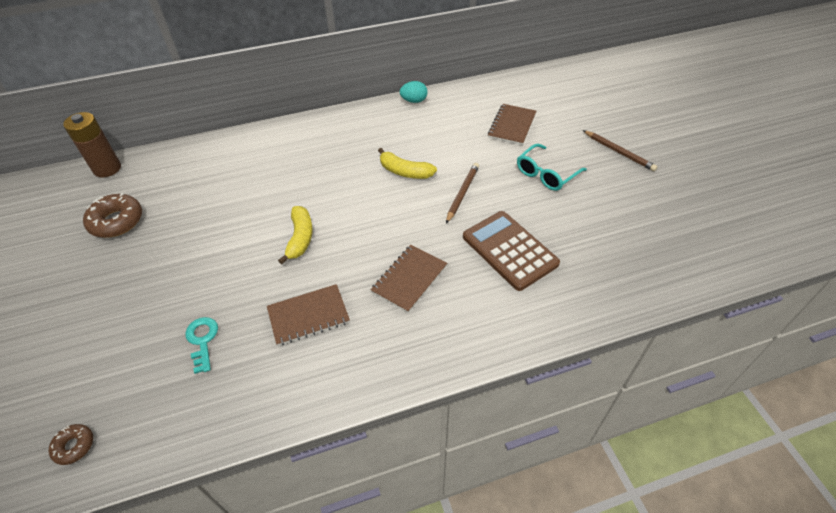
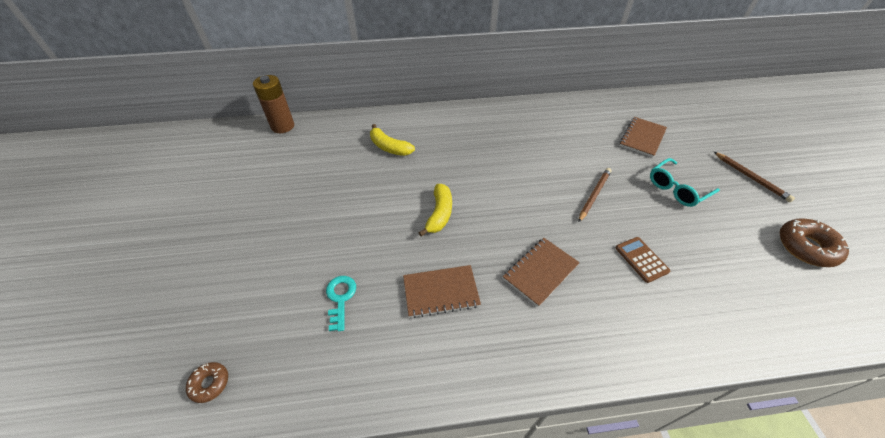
camera: 10 degrees right, 0 degrees up
brown donut [83,193,142,238] -> brown donut moved to [780,218,850,267]
yellow banana [378,148,437,179] -> yellow banana moved to [370,124,415,156]
turquoise egg [400,81,427,103] -> none
brown calculator [463,211,560,291] -> brown calculator [616,237,670,283], size x0.54

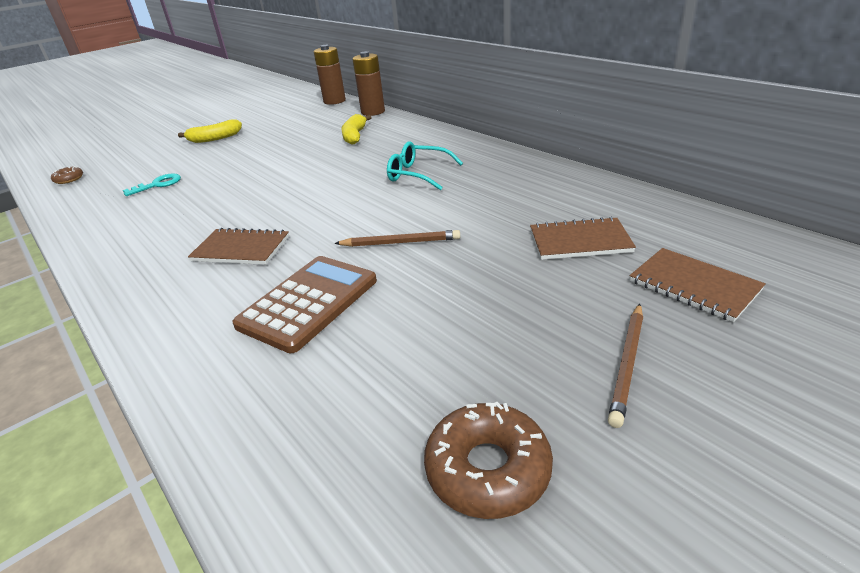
camera: 60 degrees right, 15 degrees down
brown notebook [403,265,481,318] -> brown notebook moved to [630,248,766,322]
yellow banana [419,184,452,237] -> yellow banana moved to [178,119,242,143]
brown calculator [616,237,670,283] -> brown calculator [232,256,377,353], size x1.85
turquoise glasses [650,158,720,207] -> turquoise glasses moved to [387,141,463,190]
none -> brown battery [353,51,385,116]

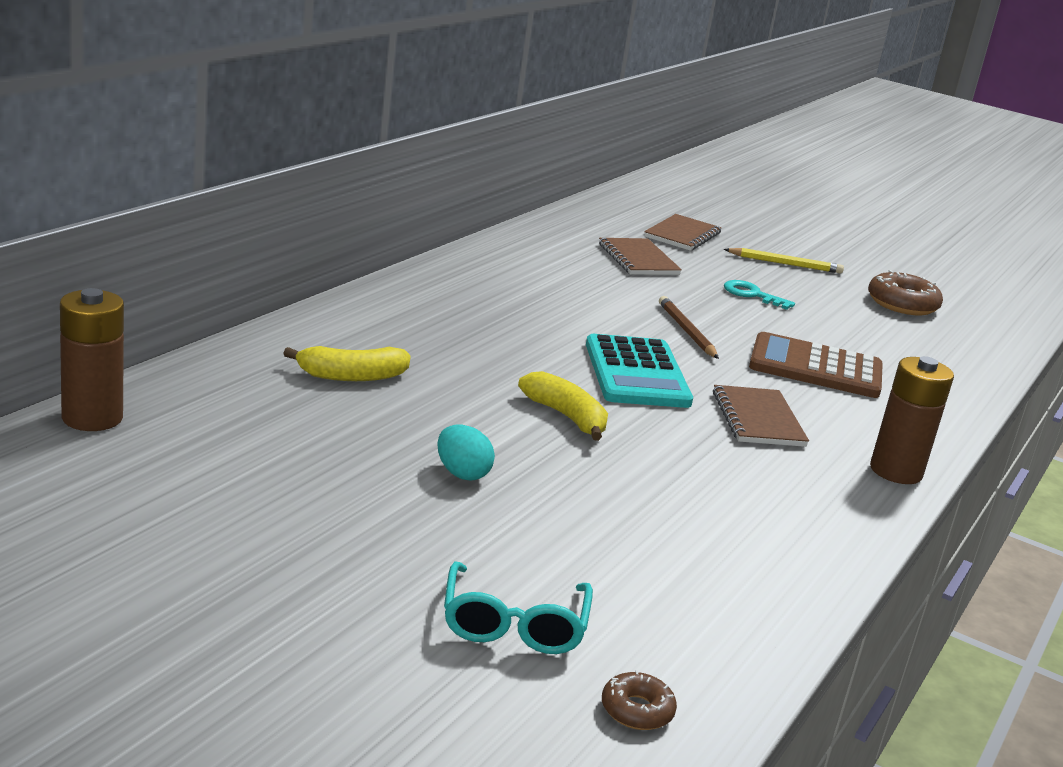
camera: 115 degrees left, 10 degrees down
turquoise key [123,173,181,196] -> turquoise key moved to [724,280,795,310]
yellow banana [178,119,242,143] -> yellow banana moved to [518,371,608,441]
brown battery [353,51,385,116] -> brown battery moved to [870,356,954,484]
turquoise glasses [387,141,463,190] -> turquoise glasses moved to [444,561,593,654]
brown pencil [608,304,643,428] -> yellow pencil [724,248,844,274]
none -> turquoise egg [437,425,495,481]
none -> turquoise calculator [586,334,693,408]

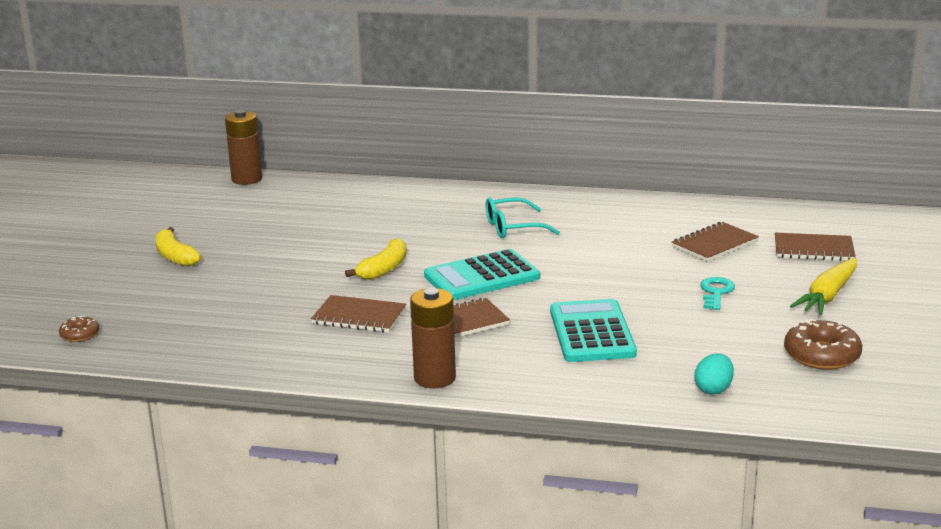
camera: 75 degrees right, 0 degrees up
yellow banana [283,346,411,381] -> yellow banana moved to [155,227,201,267]
turquoise egg [437,425,495,481] -> turquoise egg moved to [694,354,734,395]
turquoise glasses [444,561,593,654] -> turquoise glasses moved to [486,197,560,238]
brown pencil [659,296,719,359] -> none
yellow pencil [724,248,844,274] -> yellow carrot [790,258,857,315]
brown calculator [749,332,883,398] -> turquoise calculator [550,299,637,362]
none -> brown notebook [311,295,406,333]

